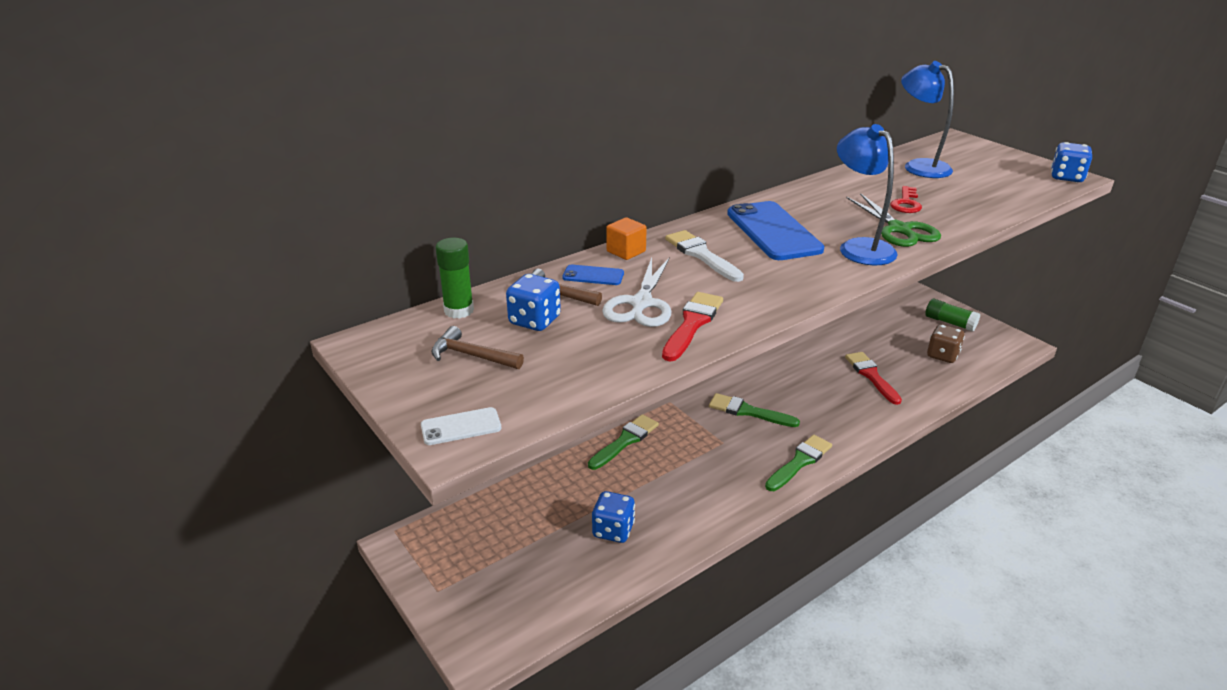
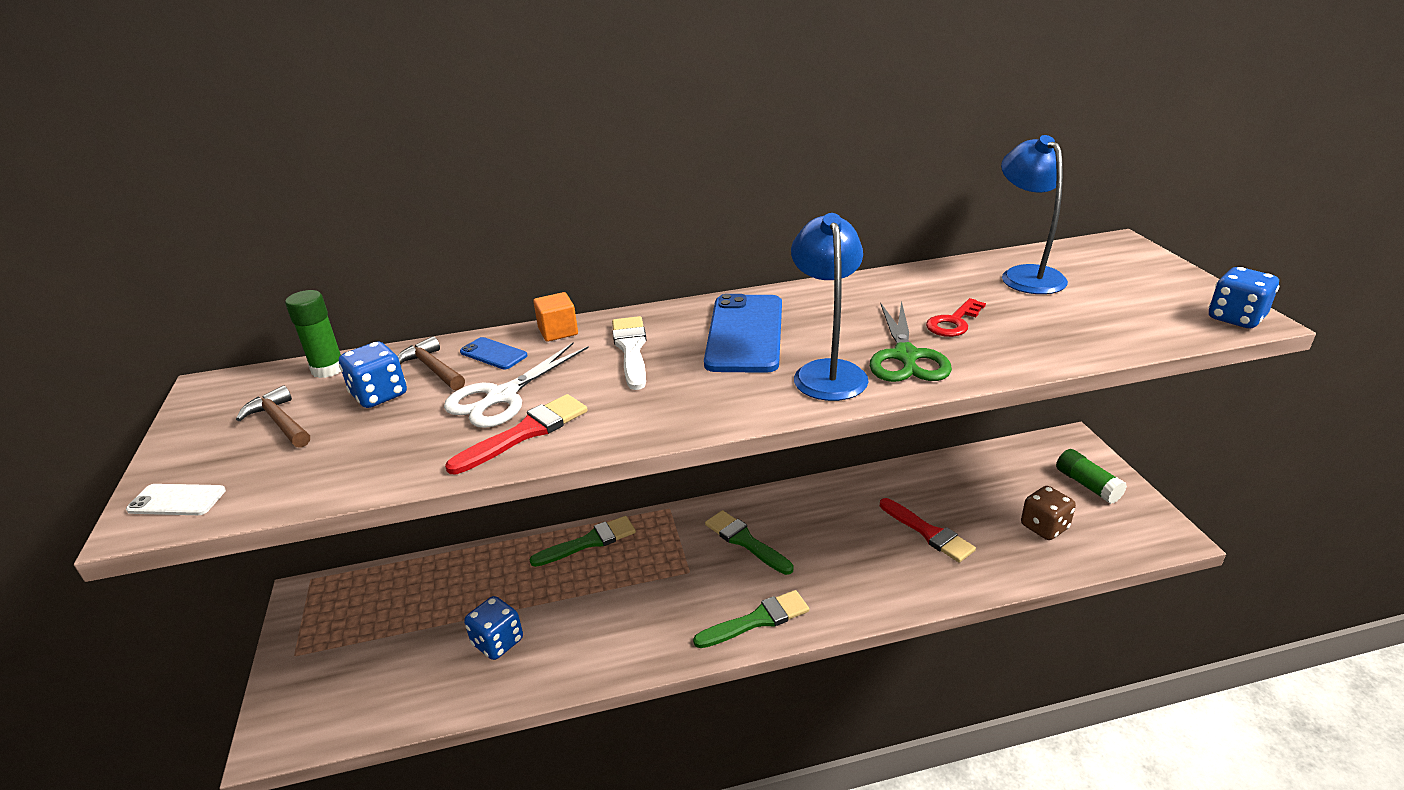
camera: 25 degrees right, 0 degrees up
red brush [845,352,902,405] -> red brush turned 135 degrees clockwise [880,498,976,563]

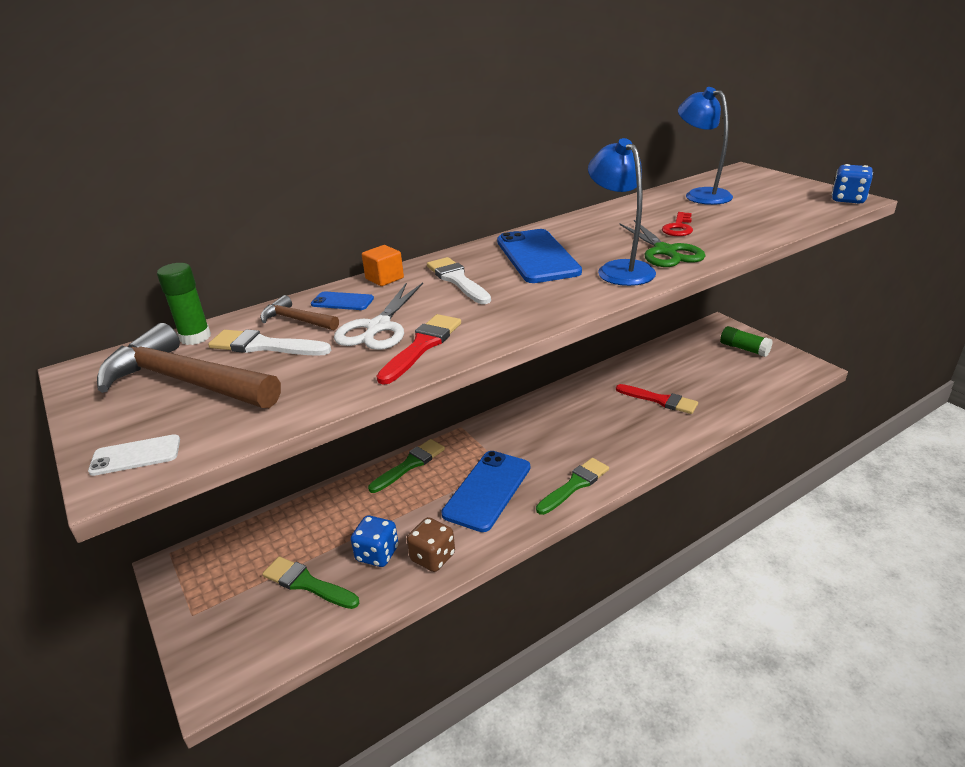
camera: 20 degrees left, 0 degrees up
brown hammer [236,386,310,448] -> brown hammer [97,323,281,408], size x2.01
blue dice [339,341,407,408] -> white brush [208,329,331,356]
green brush [705,510,793,575] -> green brush moved to [262,556,359,609]
brown dice [1021,486,1076,540] -> brown dice moved to [407,517,455,572]
none -> blue phone [441,451,530,532]

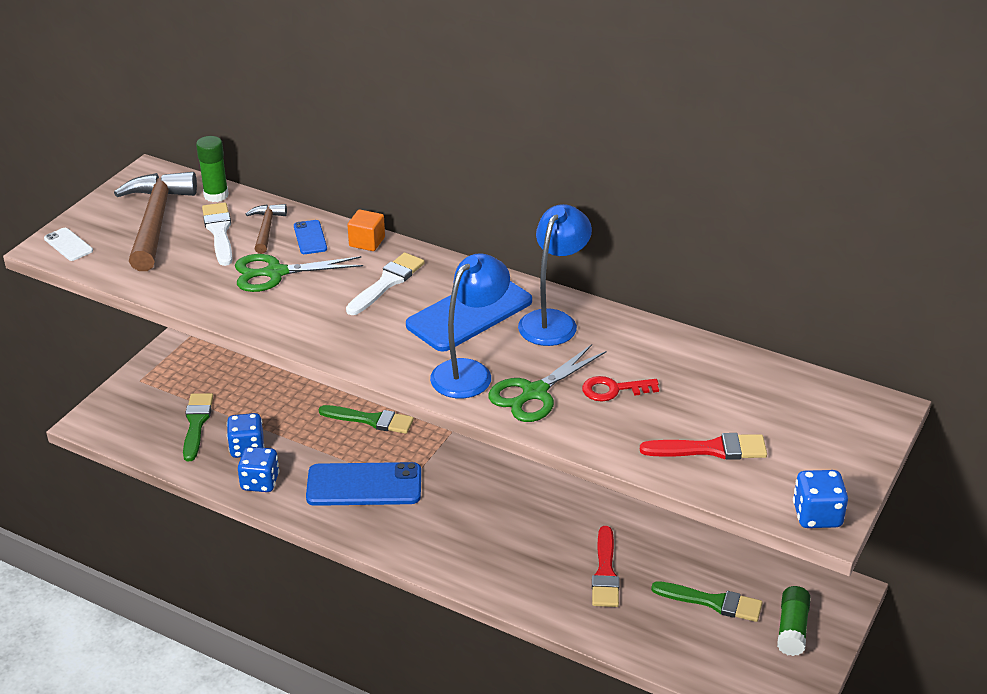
camera: 60 degrees right, 5 degrees up
white scissors [334,282,423,350] -> green scissors [235,254,363,292]
red brush [377,314,461,385] -> red brush moved to [640,433,767,460]
brown dice [407,517,455,572] -> blue dice [238,447,279,492]
green brush [536,458,609,515] -> green brush moved to [651,581,763,622]
blue lamp [678,87,733,205] -> blue lamp moved to [518,204,592,346]

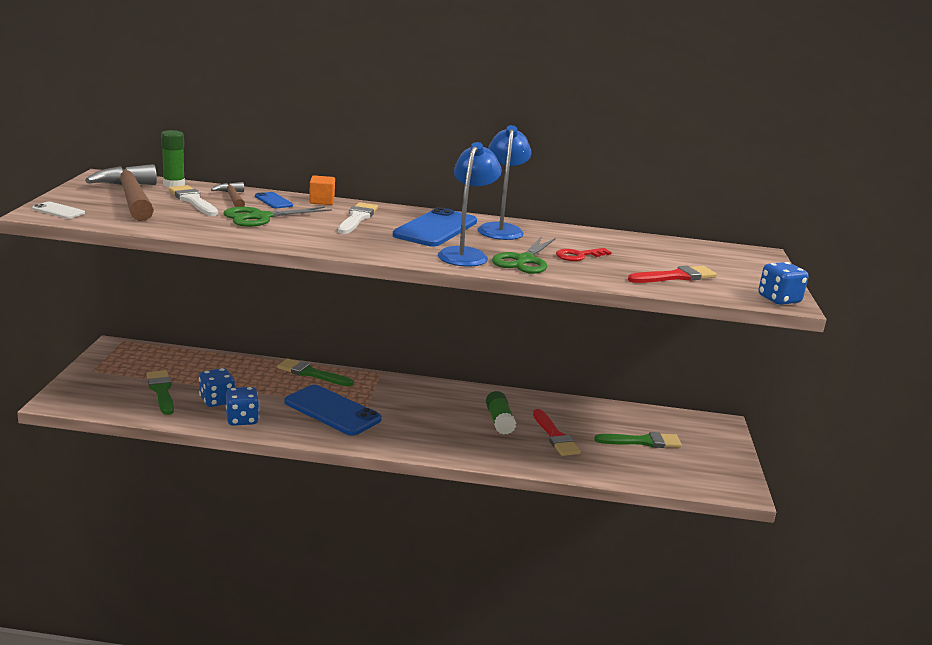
camera: 25 degrees left, 15 degrees down
blue phone [306,462,421,506] -> blue phone turned 60 degrees clockwise [284,385,382,436]
green brush [319,405,414,434] -> green brush turned 150 degrees counterclockwise [277,359,353,386]
green glue stick [777,586,811,656] -> green glue stick moved to [486,391,516,435]

